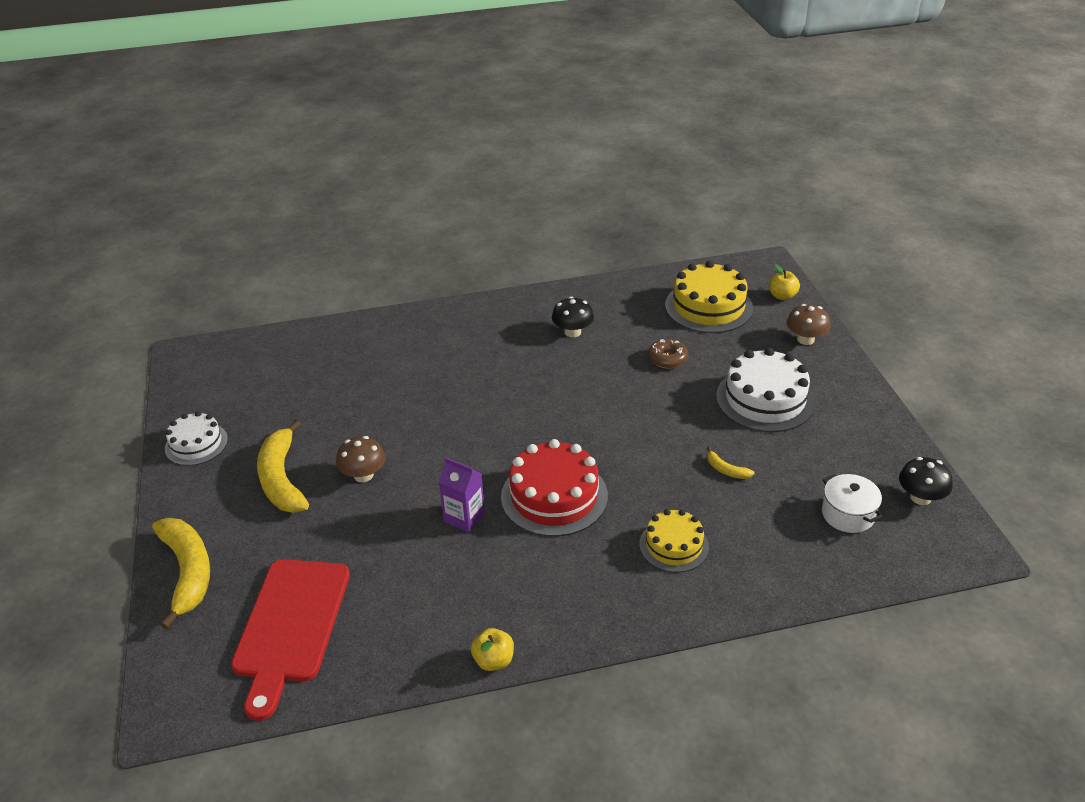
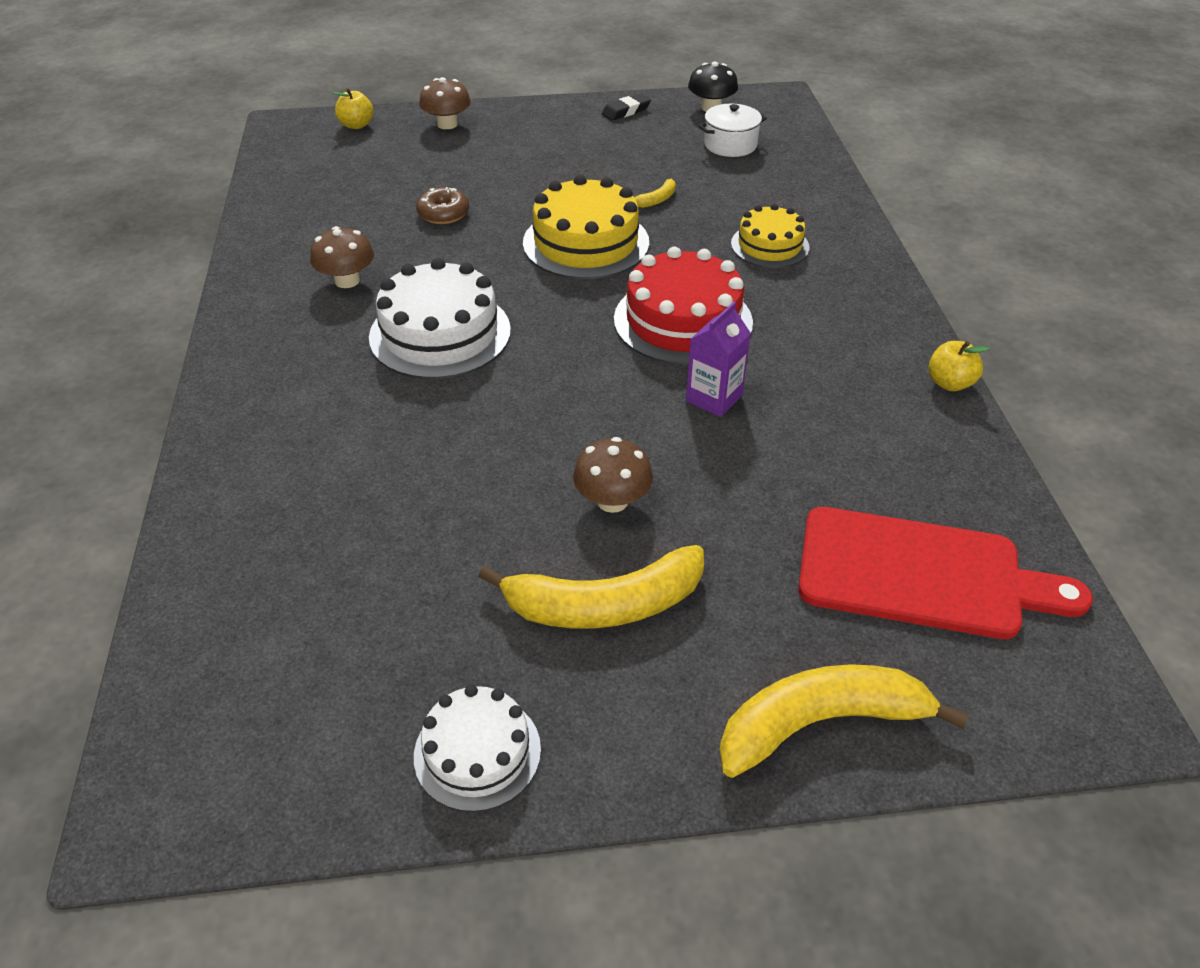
camera: 85 degrees left, 5 degrees up
black mushroom [552,297,594,337] -> brown mushroom [310,226,374,288]
yellow cake [665,261,753,333] -> yellow cake moved to [523,175,649,279]
white cake [716,348,815,432] -> white cake moved to [369,258,511,379]
none -> black eraser [602,93,651,121]

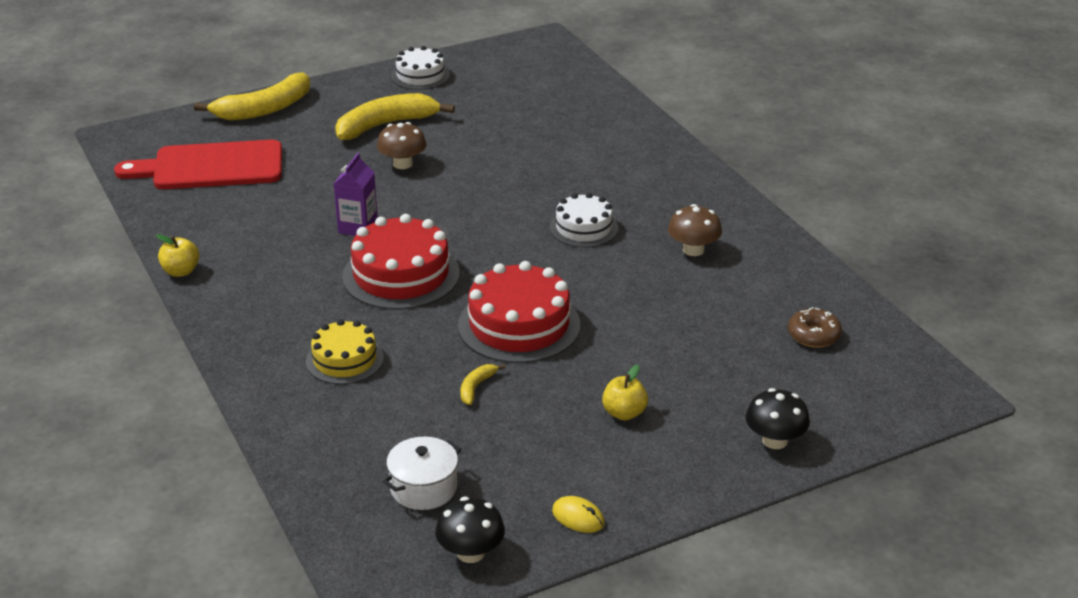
camera: 160 degrees right, 10 degrees down
yellow apple [333,88,373,129] -> yellow apple moved to [602,365,648,421]
white cake [369,258,511,379] -> white cake [550,193,618,247], size x0.61
brown donut [416,187,469,224] -> brown donut moved to [788,307,842,348]
brown mushroom [419,77,471,129] -> black mushroom [746,388,810,449]
yellow cake [523,175,649,279] -> red cake [458,261,580,363]
black eraser [602,93,651,121] -> yellow mouse [552,496,605,533]

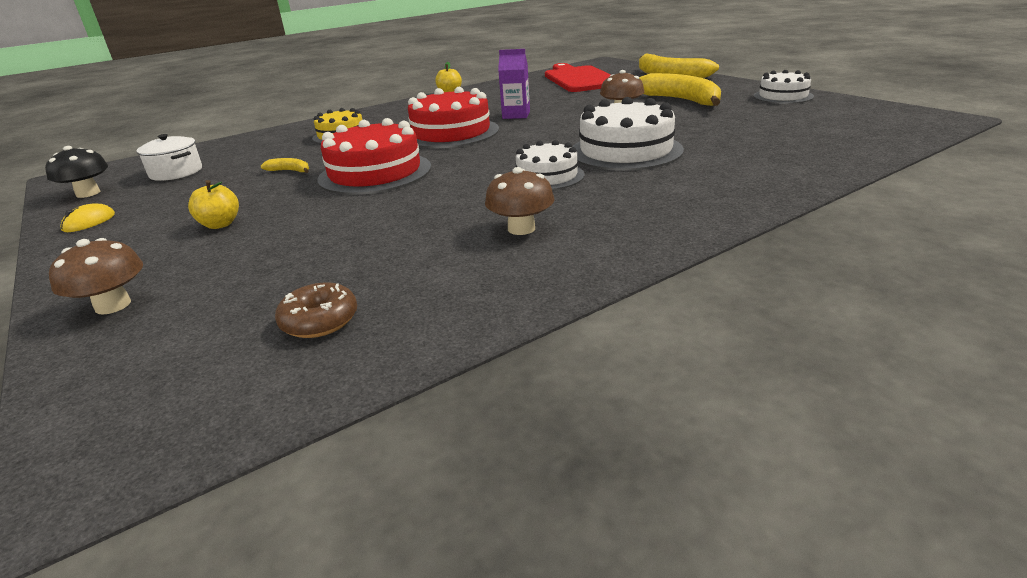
camera: 85 degrees right, 5 degrees down
black mushroom [746,388,810,449] -> brown mushroom [49,238,143,315]
none -> white cake [572,97,684,171]

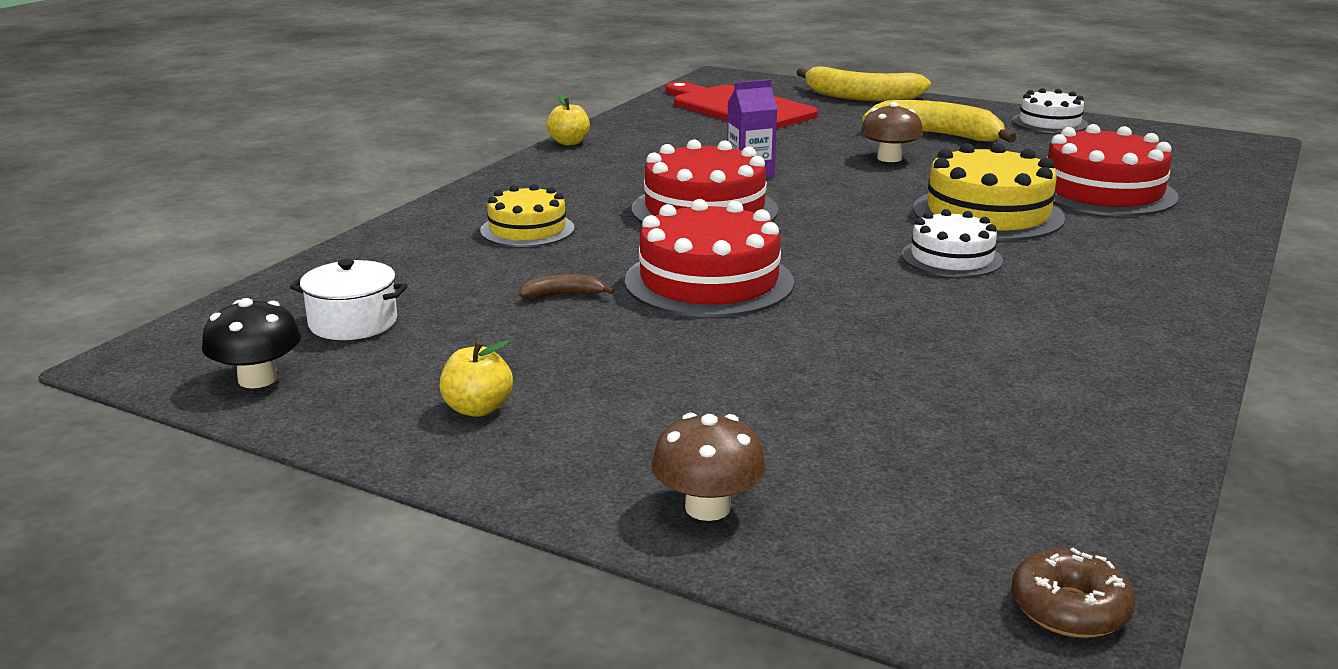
camera: 30 degrees left, 5 degrees down
yellow mouse [60,203,115,232] -> none
yellow apple [188,180,239,229] -> yellow apple moved to [440,340,513,417]
yellow banana [261,158,309,173] -> brown banana [519,274,615,299]
brown donut [275,282,357,338] -> brown donut moved to [1011,548,1135,638]
brown mushroom [485,167,555,235] -> none
white cake [572,97,684,171] -> yellow cake [913,143,1065,241]
none -> red cake [1047,124,1179,216]

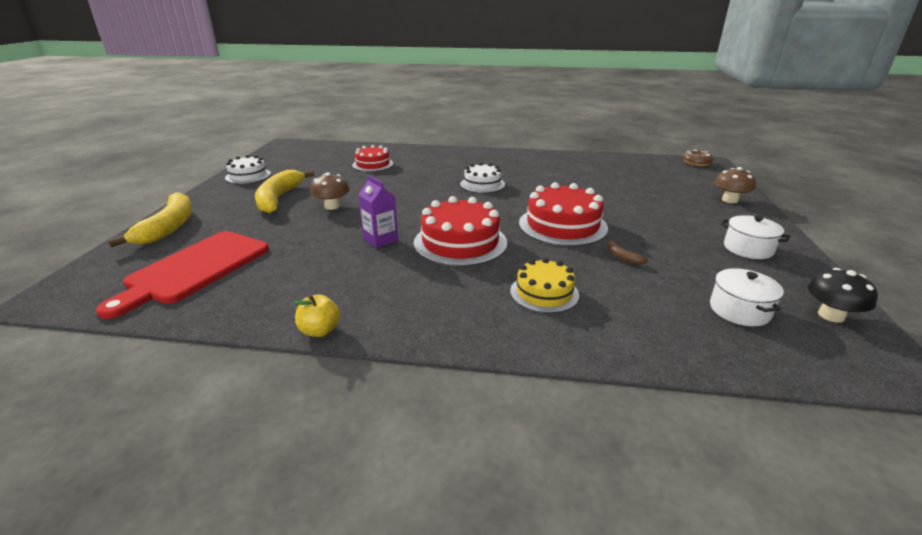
camera: 110 degrees left, 5 degrees up
yellow apple [440,340,513,417] -> white pot [721,215,790,259]
yellow cake [913,143,1065,241] -> none
red cake [1047,124,1179,216] -> red cake [352,145,393,172], size x0.61

